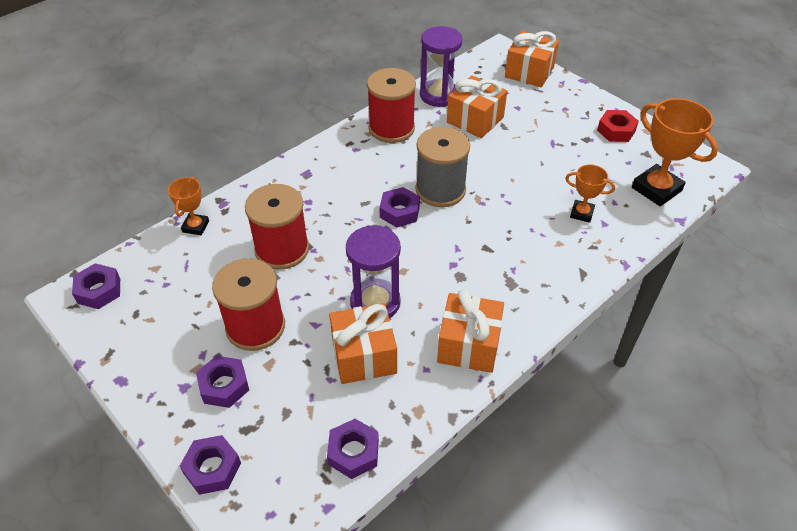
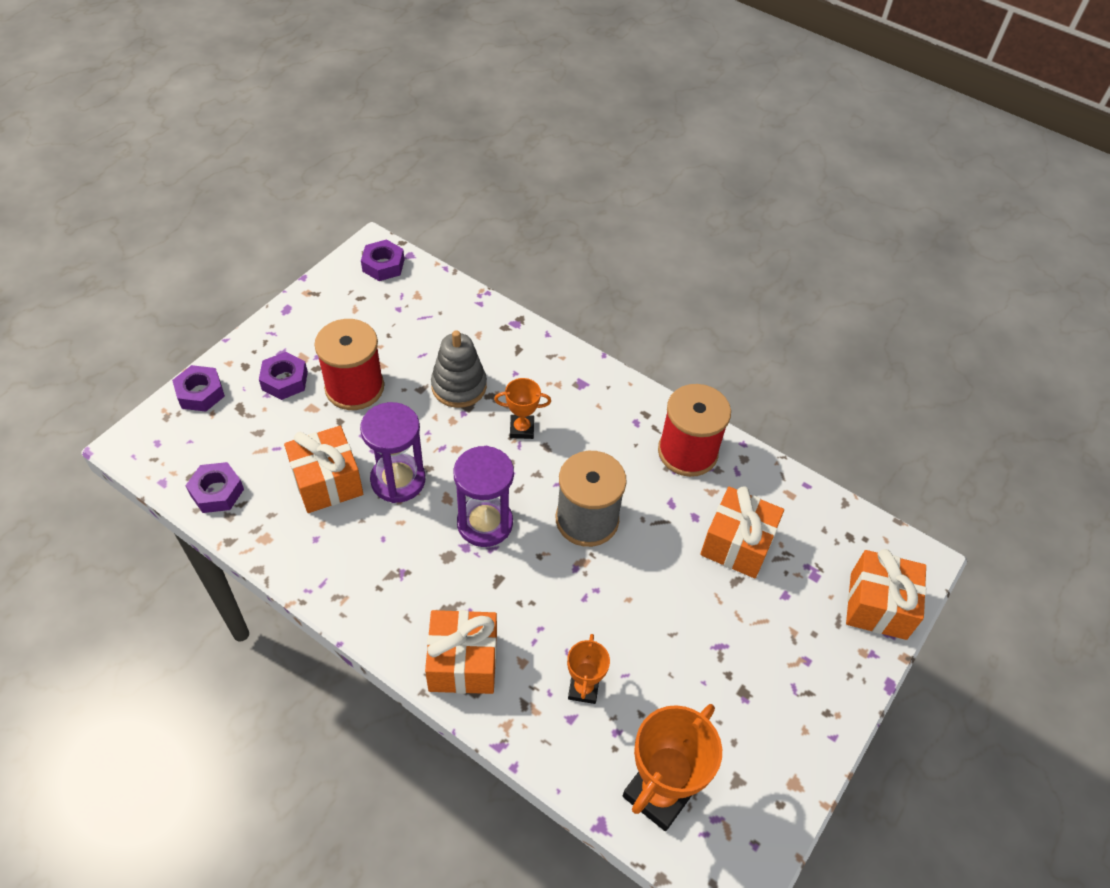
camera: 75 degrees right, 5 degrees up
orange trophy [168,177,209,235] -> orange trophy moved to [494,378,551,439]
red spool [245,184,309,270] -> grey stacking toy [431,330,487,408]
purple nut [379,187,420,227] -> none
purple hourglass [420,26,463,107] -> purple hourglass moved to [454,446,514,547]
orange gift [437,289,504,373] -> orange gift moved to [425,610,497,694]
red nut [597,110,639,142] -> none

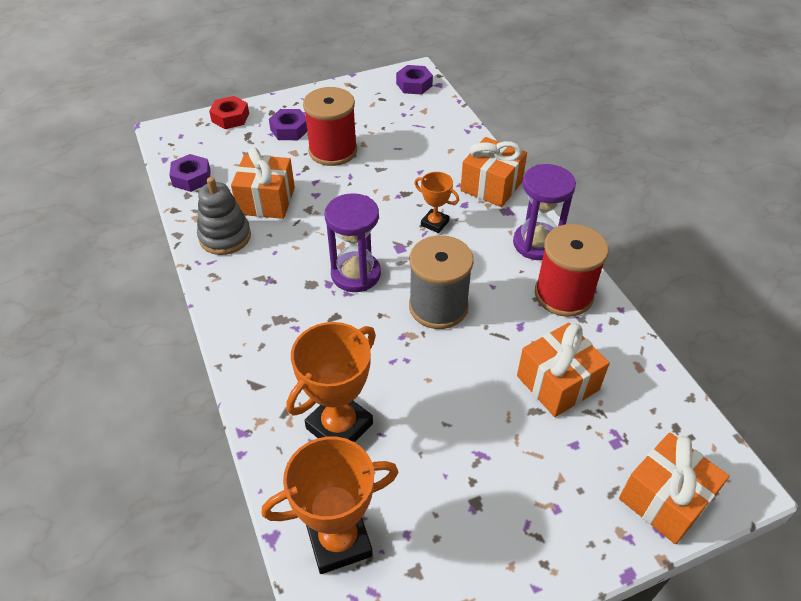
camera: 35 degrees right, 5 degrees down
purple nut [172,365,225,412] -> red nut [209,96,249,129]
purple hourglass [360,402,426,503] -> purple hourglass moved to [513,164,576,260]
orange gift [425,610,497,694] -> orange gift moved to [460,137,527,207]
grey stacking toy [431,330,487,408] -> grey stacking toy moved to [197,177,251,255]
orange trophy [567,634,610,704] -> orange trophy [286,322,376,442], size x1.81

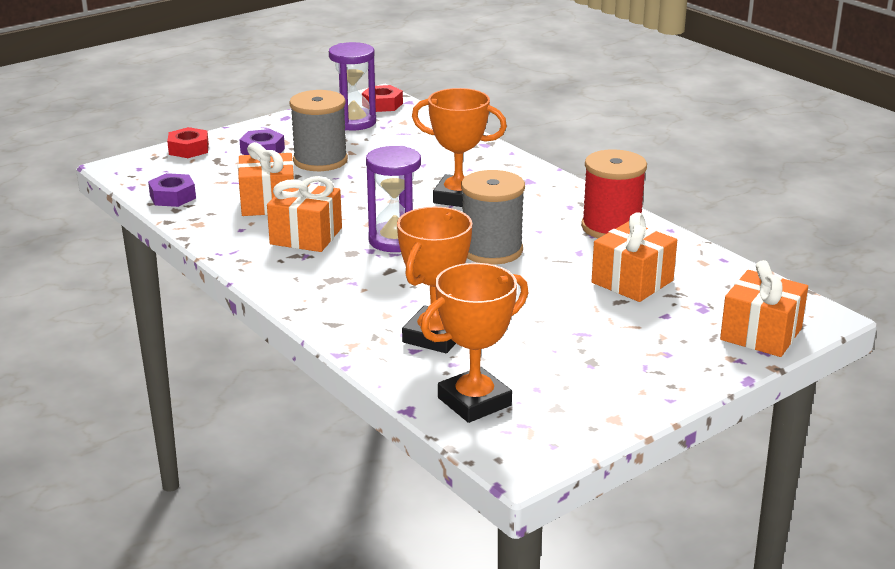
camera: 15 degrees left, 20 degrees down
grey stacking toy [197,177,251,255] -> none
red spool [303,87,357,166] -> grey spool [289,90,348,171]
purple nut [396,65,433,95] -> red nut [362,85,403,112]
orange trophy [414,172,459,233] -> orange trophy [412,88,507,207], size x1.81
orange gift [460,137,527,207] -> orange gift moved to [267,176,342,252]
purple hourglass [513,164,576,260] -> purple hourglass moved to [329,42,376,130]

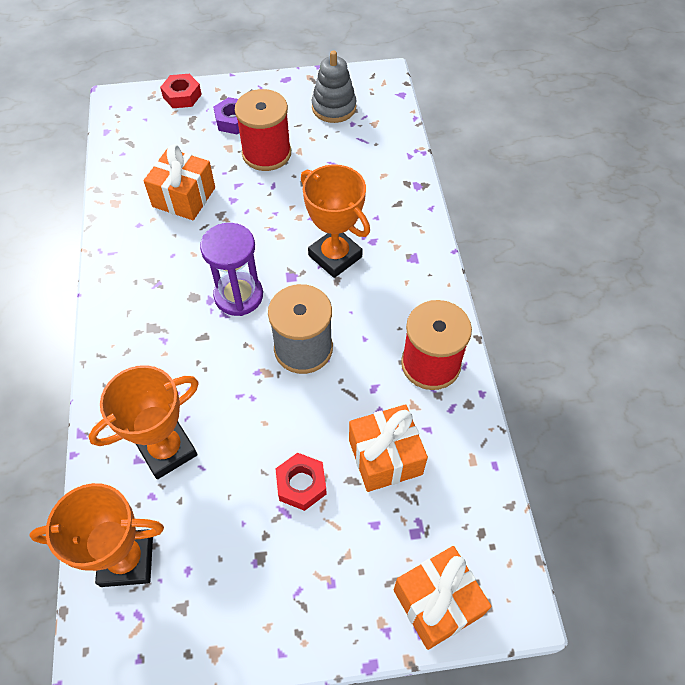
camera: 30 degrees right, 30 degrees up
purple nut [148,173,196,207] -> none
orange gift [267,176,342,252] -> none
grey spool [289,90,348,171] -> red spool [235,89,291,171]
purple hourglass [329,42,376,130] -> grey stacking toy [312,50,357,123]
red nut [362,85,403,112] -> red nut moved to [275,453,327,511]

